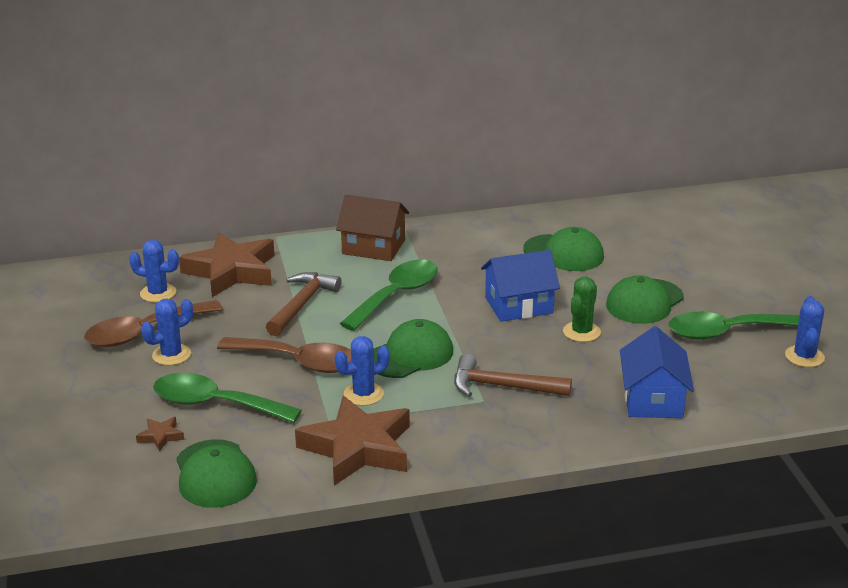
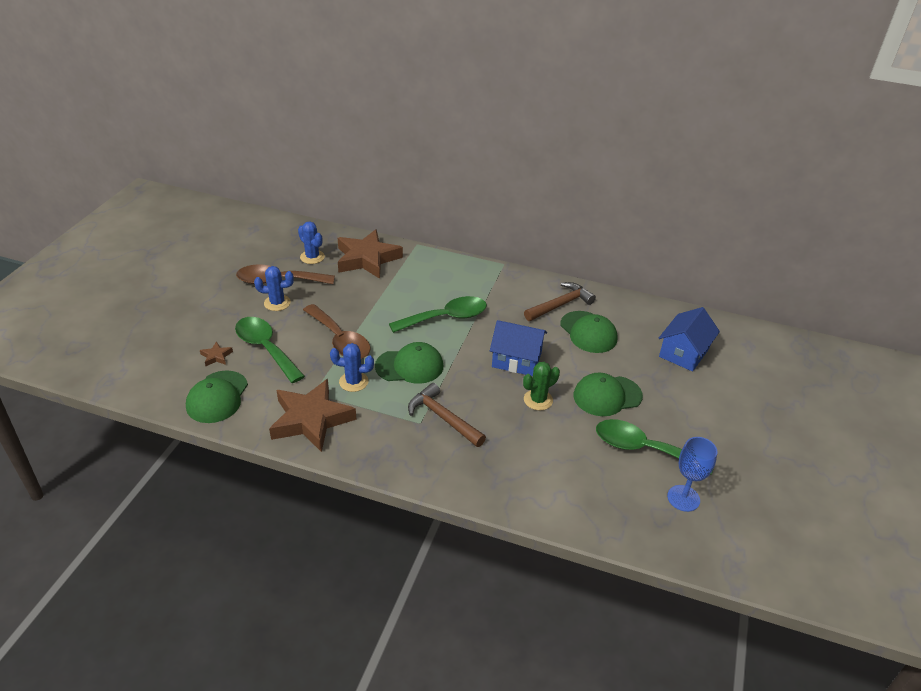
camera: 30 degrees right, 10 degrees up
brown hammer [266,272,342,336] -> brown hammer moved to [524,282,596,321]
brown house [336,195,409,261] -> none
blue house [620,326,694,418] -> blue house moved to [659,307,720,372]
blue cactus [785,296,825,367] -> blue goblet [667,437,717,512]

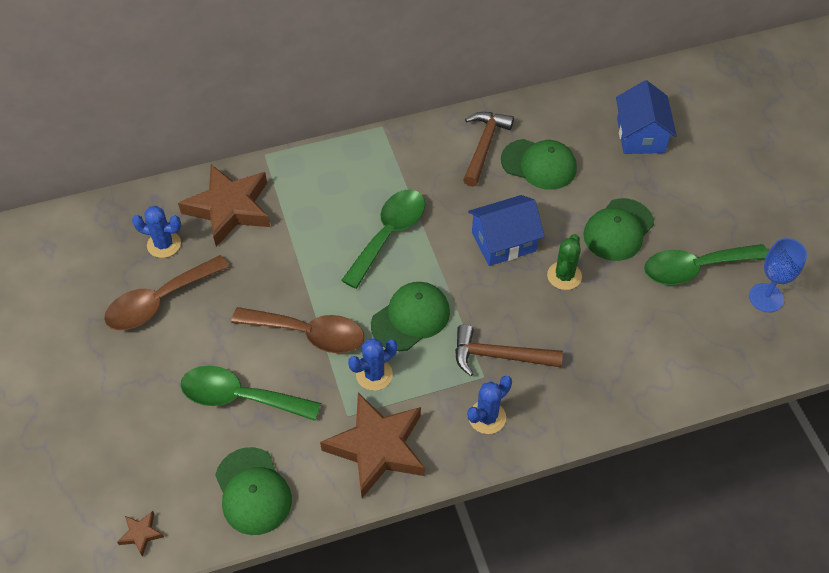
camera: 35 degrees left, 15 degrees up
brown star [200,341,233,366] -> brown star moved to [117,511,164,557]
blue cactus [254,266,294,311] -> blue cactus moved to [467,376,512,434]

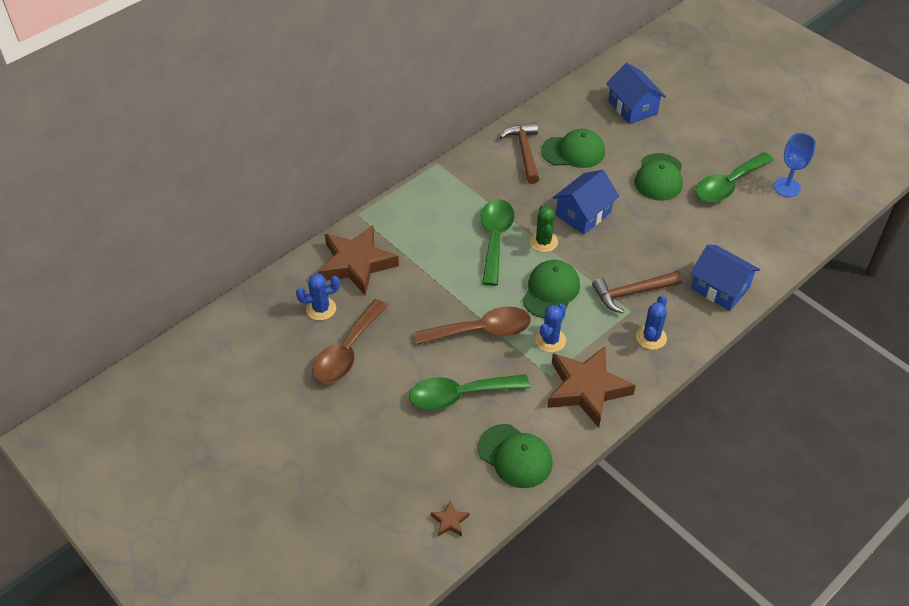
camera: 25 degrees left, 5 degrees down
green cactus [547,234,582,290] -> green cactus moved to [530,204,558,252]
none -> blue house [690,244,760,311]

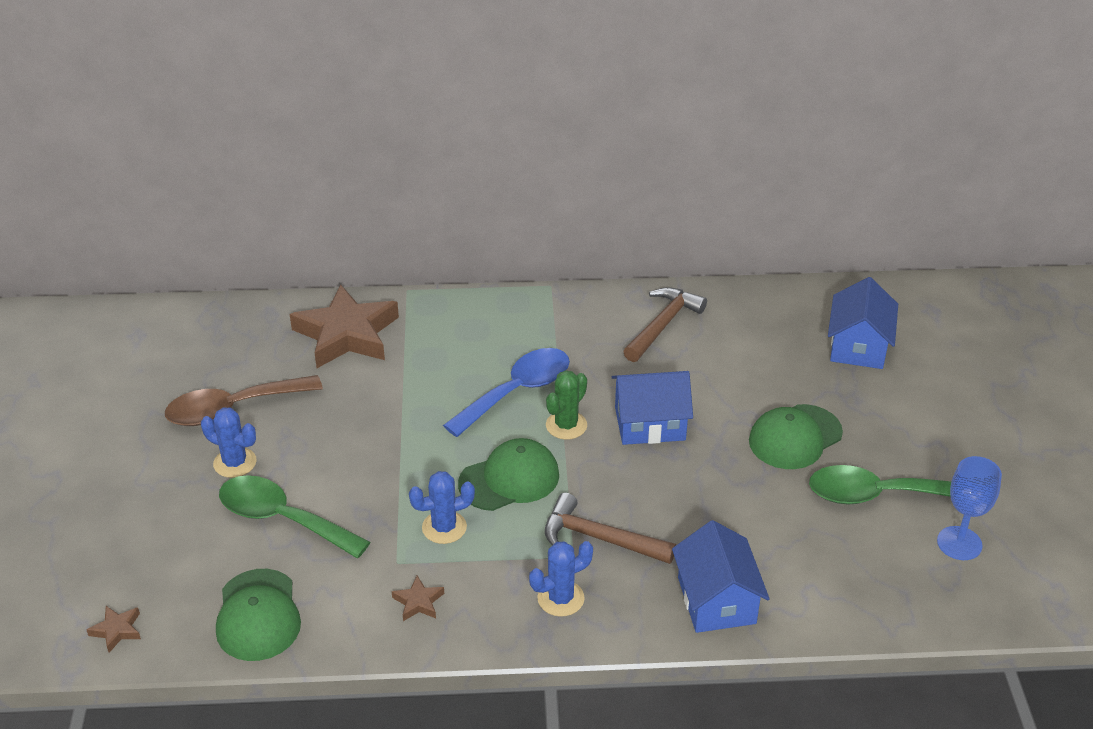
camera: 40 degrees right, 10 degrees down
blue cactus [296,273,340,320] -> blue cactus moved to [201,407,257,478]
brown spoon [415,306,531,345] -> none
green spoon [481,199,514,286] -> blue spoon [443,348,570,437]
green cap [541,129,605,168] -> none
brown star [547,346,636,428] -> brown star [392,576,444,621], size x0.40

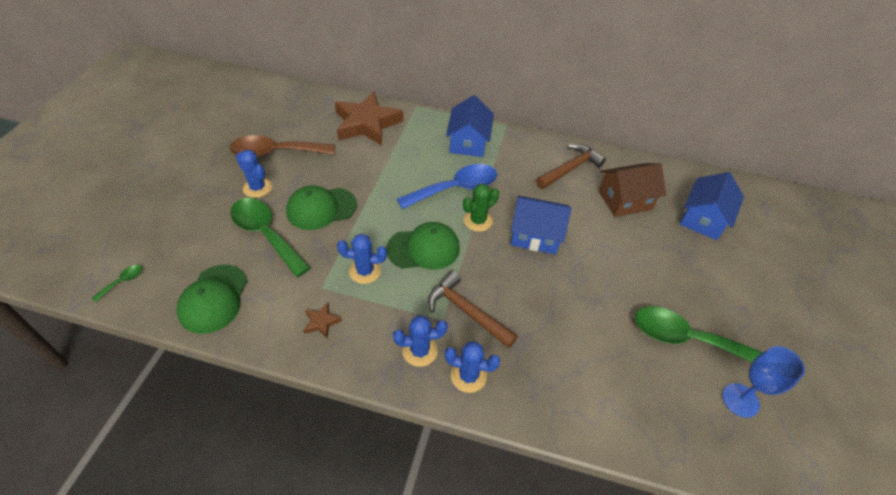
camera: 15 degrees right, 10 degrees up
brown star [86,606,141,653] -> green spoon [91,265,142,302]
blue house [672,520,770,633] -> blue house moved to [446,95,494,157]
green cap [749,404,843,469] -> green cap moved to [286,185,357,230]
none -> blue cactus [445,341,500,393]
none -> brown house [598,163,666,217]

